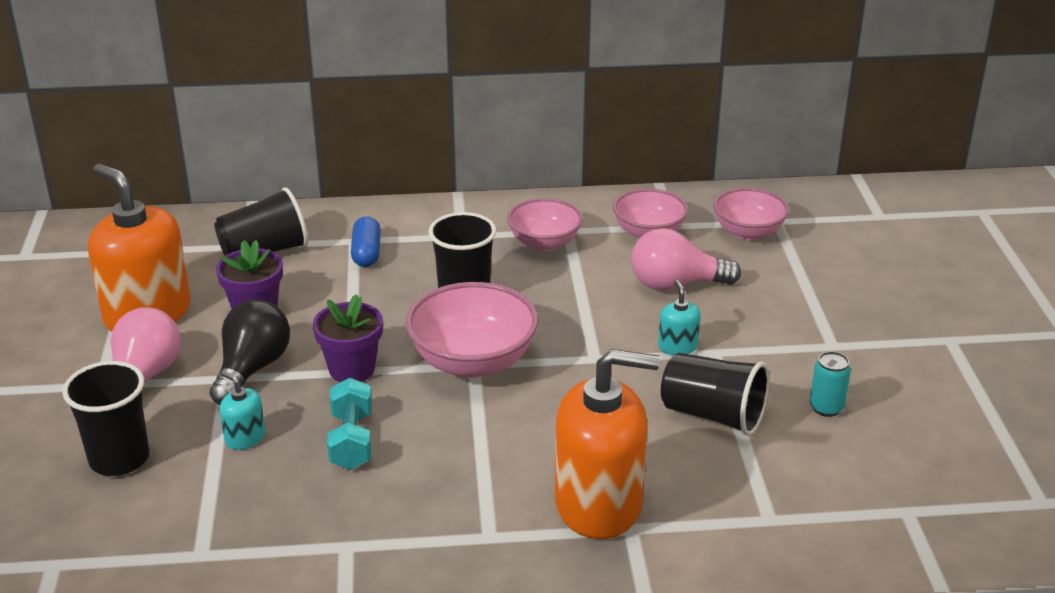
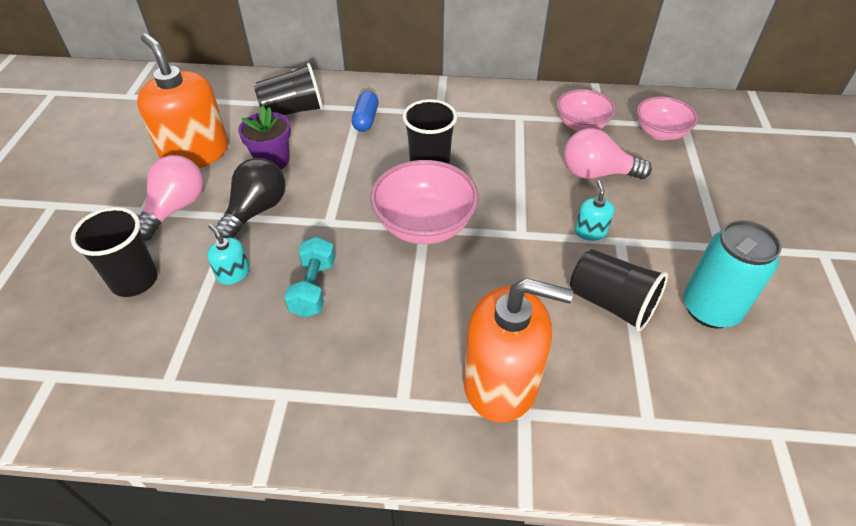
camera: 10 degrees right, 15 degrees up
purple flower pot [313,294,383,382] -> none
pink bowl [507,198,583,251] -> none
turquoise can [810,351,851,417] -> turquoise can [684,220,782,329], size x2.00

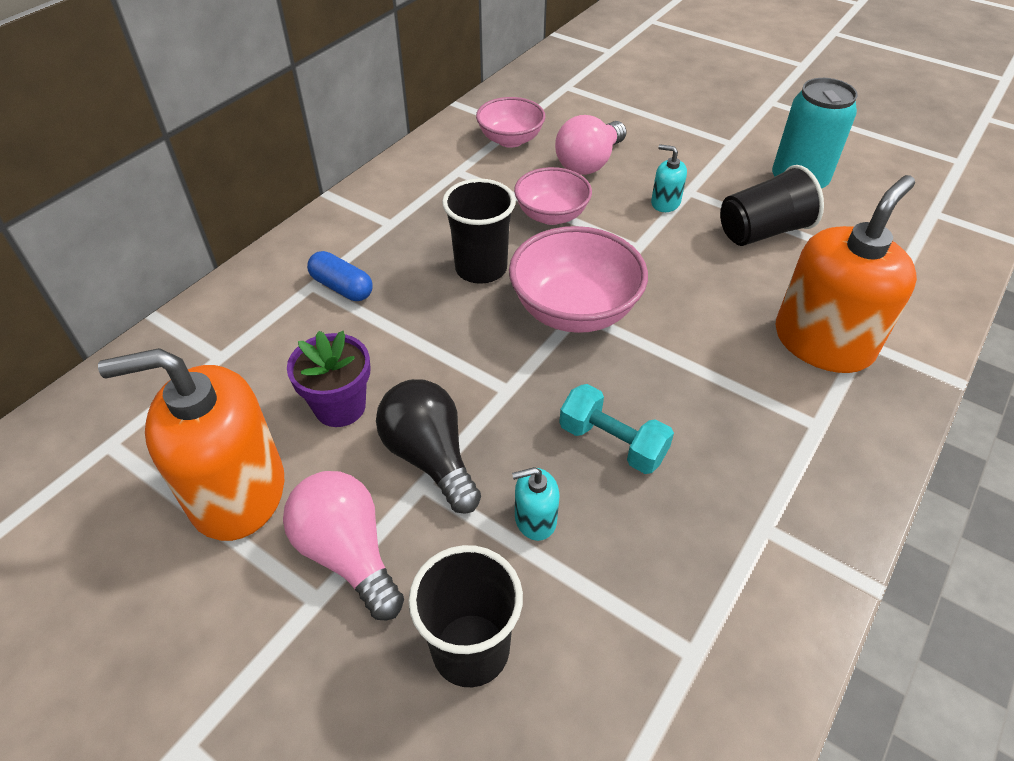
camera: 60 degrees left, 0 degrees up
black cup [254,63,323,115] -> none
pink bowl [637,96,698,140] -> pink bowl moved to [514,167,592,225]

